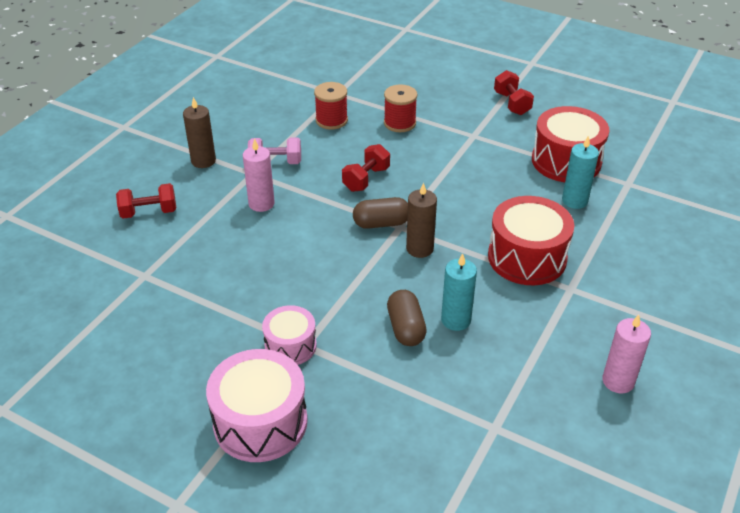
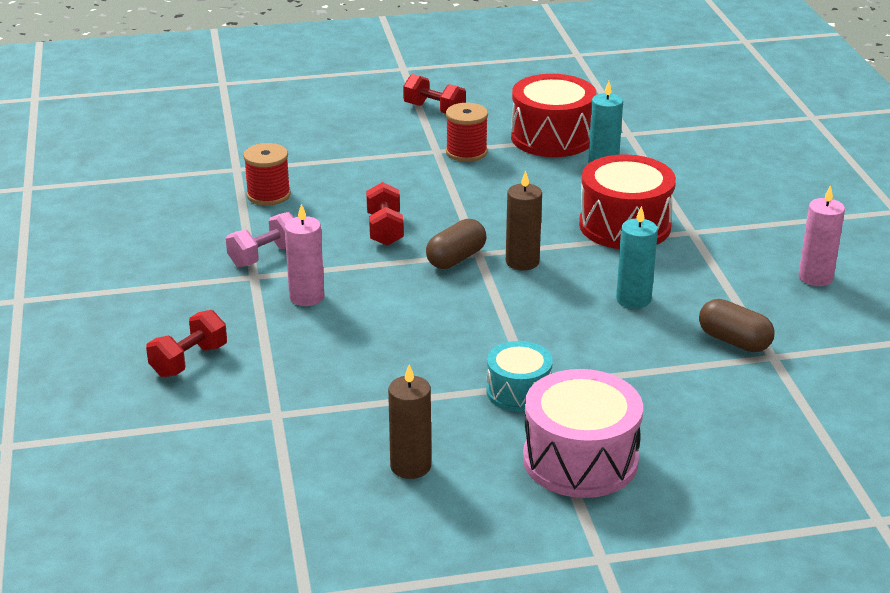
camera: 40 degrees left, 10 degrees down
brown candle [183,97,216,168] -> brown candle moved to [388,364,431,479]
pink drum [262,305,317,365] -> turquoise drum [486,341,553,412]
red spool [384,84,417,132] -> red spool moved to [446,103,488,162]
brown capsule [387,290,427,346] -> brown capsule moved to [699,299,775,352]

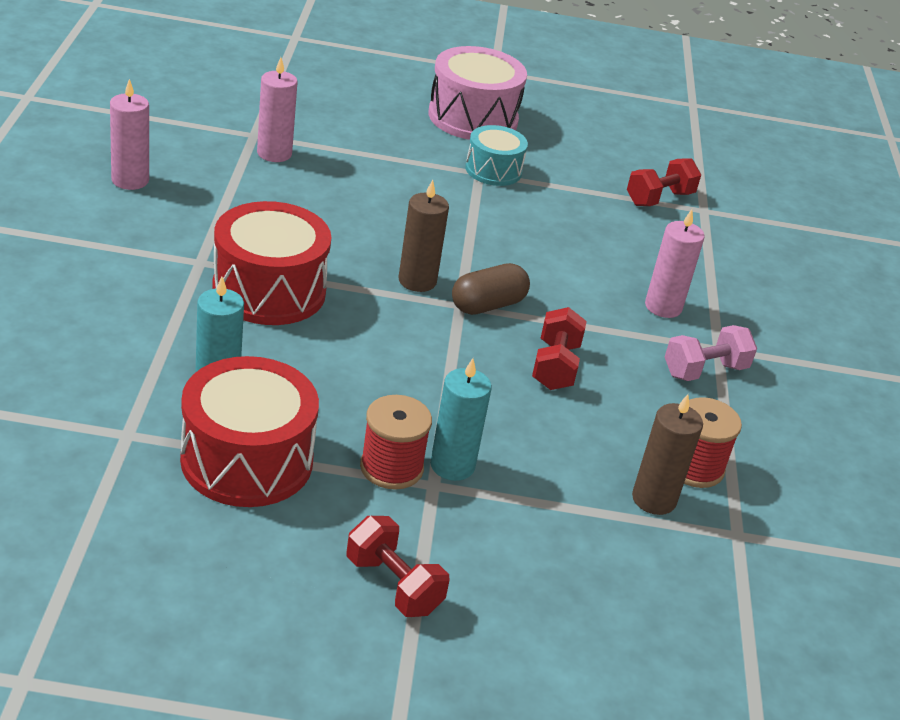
camera: 170 degrees left, 5 degrees up
red dumbbell [146,310,227,377] -> red dumbbell moved to [627,158,701,206]
brown candle [388,364,431,479] -> brown candle moved to [632,394,703,515]
turquoise candle [616,206,658,309] -> turquoise candle moved to [430,358,492,481]
brown capsule [699,299,775,352] -> pink candle [257,57,298,162]

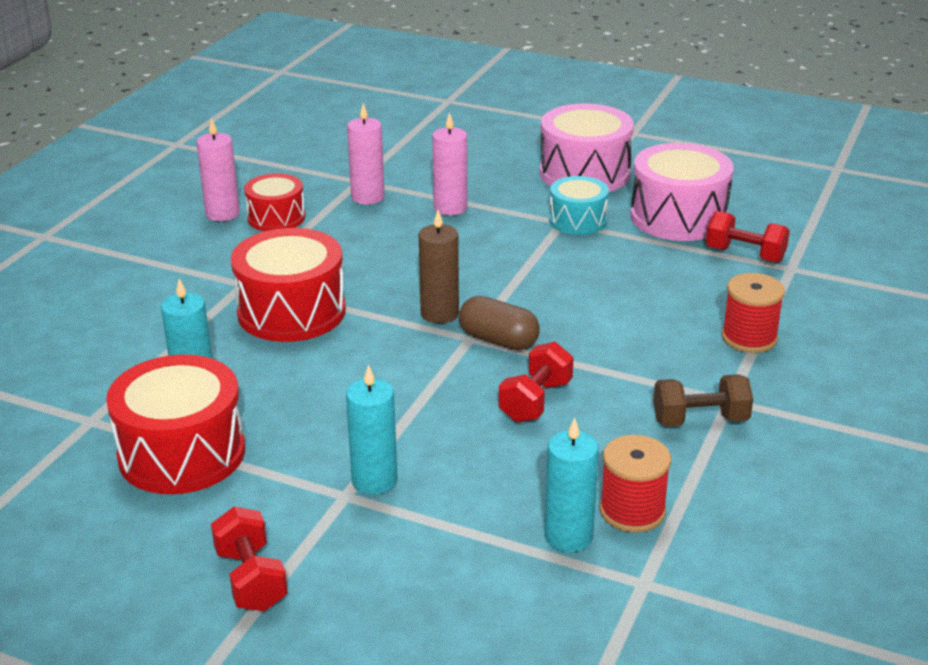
camera: 25 degrees right, 5 degrees down
red spool [360,395,432,490] -> red spool moved to [722,273,785,353]
brown capsule [452,263,530,315] -> brown capsule turned 45 degrees clockwise [459,296,540,350]
red dumbbell [627,158,701,206] -> red dumbbell turned 45 degrees clockwise [706,211,790,263]
brown candle [632,394,703,515] -> turquoise candle [545,418,599,552]
pink candle [645,209,705,318] -> pink candle moved to [432,112,467,215]
pink dumbbell [665,325,757,381] -> brown dumbbell [653,374,753,427]
none -> red drum [244,173,305,231]
none -> pink drum [630,143,733,241]

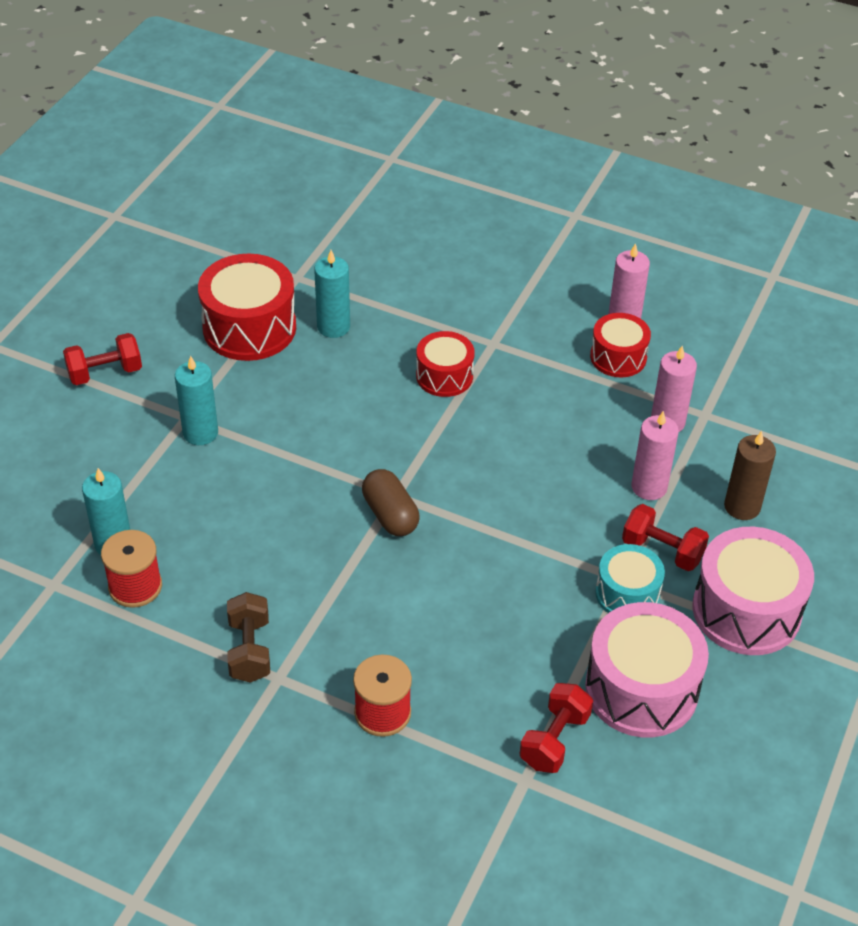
camera: 90 degrees right, 15 degrees up
red drum [231,228,346,342] -> red drum [416,331,475,397], size x0.60
brown candle [419,210,459,323] -> brown candle moved to [724,431,776,520]
brown capsule [459,296,540,350] -> brown capsule turned 60 degrees counterclockwise [362,469,419,536]
red dumbbell [498,341,574,423] -> red dumbbell moved to [622,504,709,571]

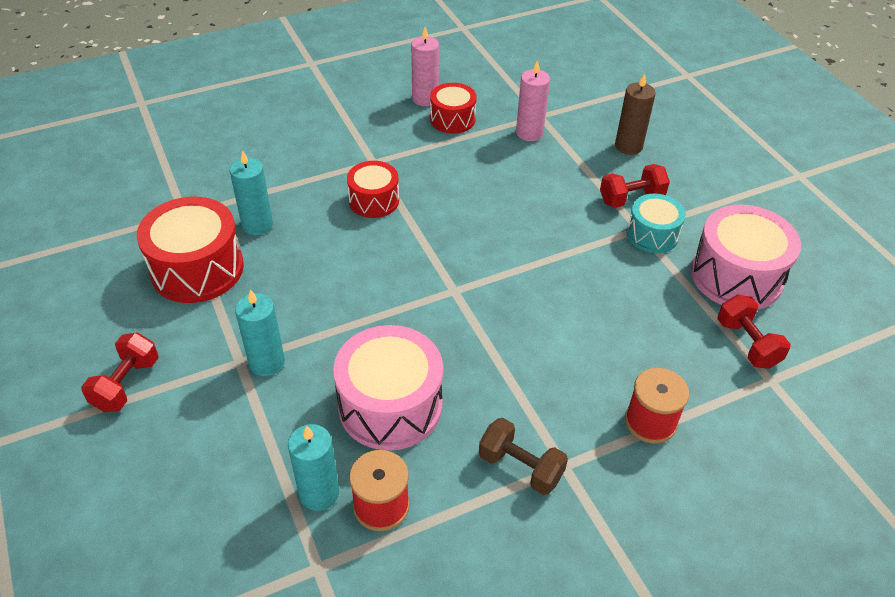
camera: 50 degrees left, 0 degrees up
brown capsule [362,469,419,536] -> none
pink candle [631,411,679,500] -> none
pink drum [692,527,814,655] -> pink drum moved to [333,325,443,451]

